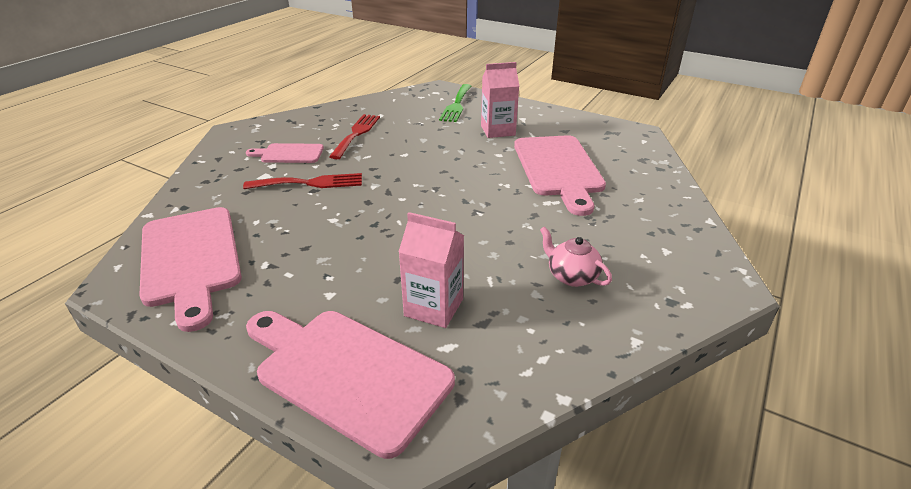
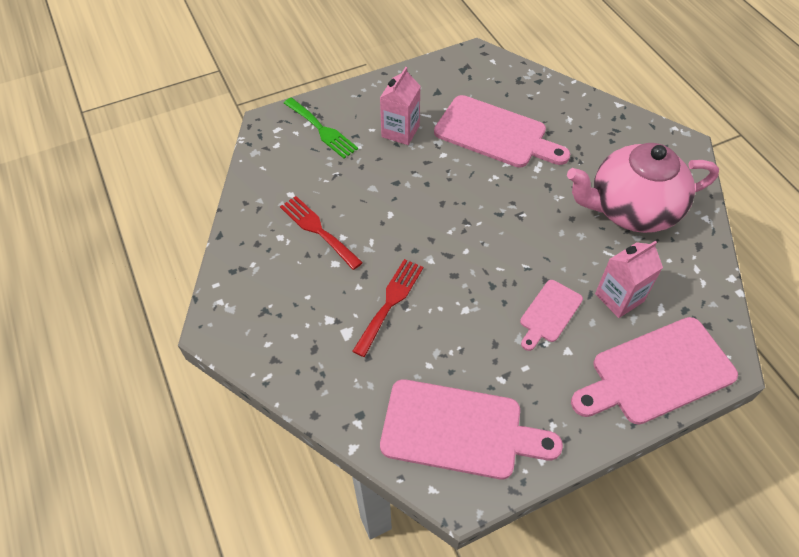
camera: 55 degrees left, 20 degrees up
pink cutting board [246,143,324,163] -> pink cutting board moved to [520,280,583,351]
pink teapot [540,226,612,287] -> pink teapot [567,143,719,233], size x2.40

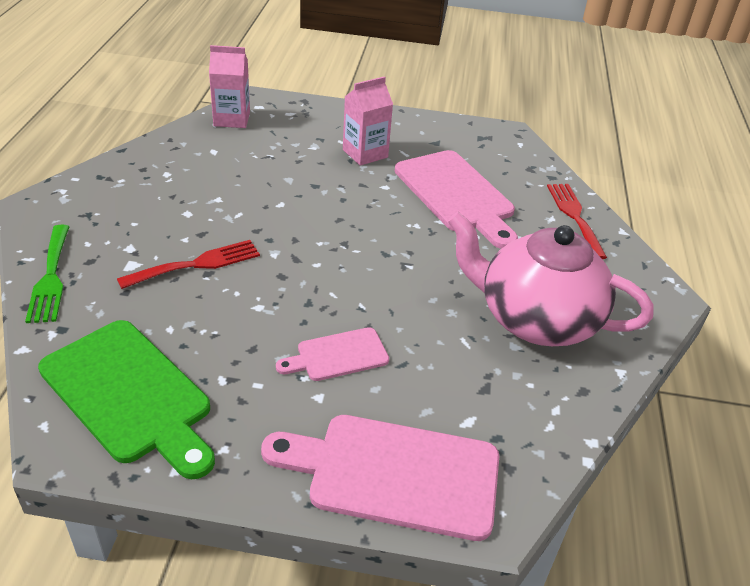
camera: 30 degrees right, 15 degrees down
red fork [280,196,363,270] -> red fork moved to [547,184,607,259]
green fork [284,98,358,159] -> green fork moved to [25,225,70,323]
pink cutting board [380,379,563,479] -> green cutting board [38,320,215,479]
pink carton [595,241,663,318] -> pink carton moved to [209,45,250,128]

